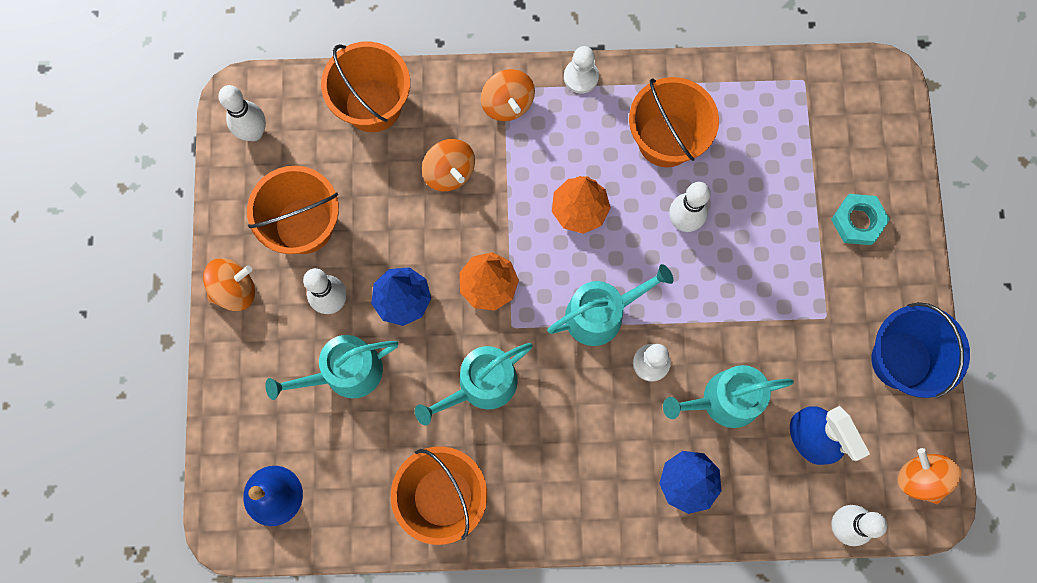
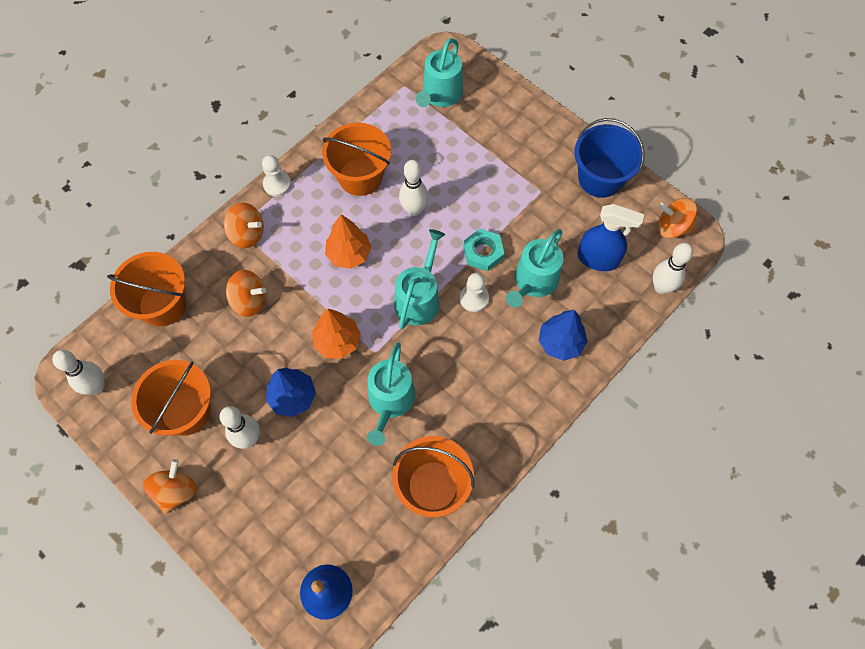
camera: 45 degrees left, 10 degrees down
turquoise watering can [265,335,398,400] -> turquoise watering can moved to [416,38,463,107]
turquoise nut [831,194,890,245] -> turquoise nut moved to [463,229,504,271]

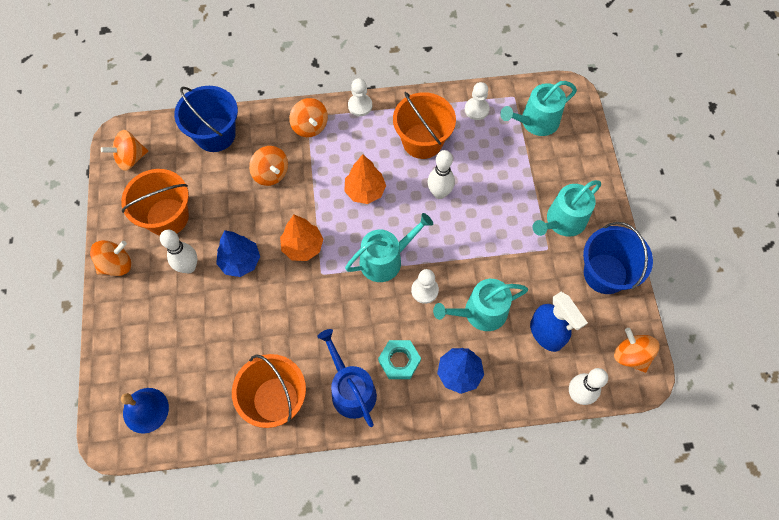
camera: 40 degrees right, 0 degrees up
white bowling pin [52,350,105,395] -> orange spinning top [101,130,148,171]
orange bucket [107,252,187,327] -> blue bucket [174,86,238,152]
turquoise watering can [367,343,416,446] -> turquoise watering can moved to [532,180,601,237]
turquoise nut [463,229,504,271] -> turquoise nut moved to [378,340,421,379]
none -> blue watering can [317,329,377,427]
none -> white pawn [465,82,490,120]

